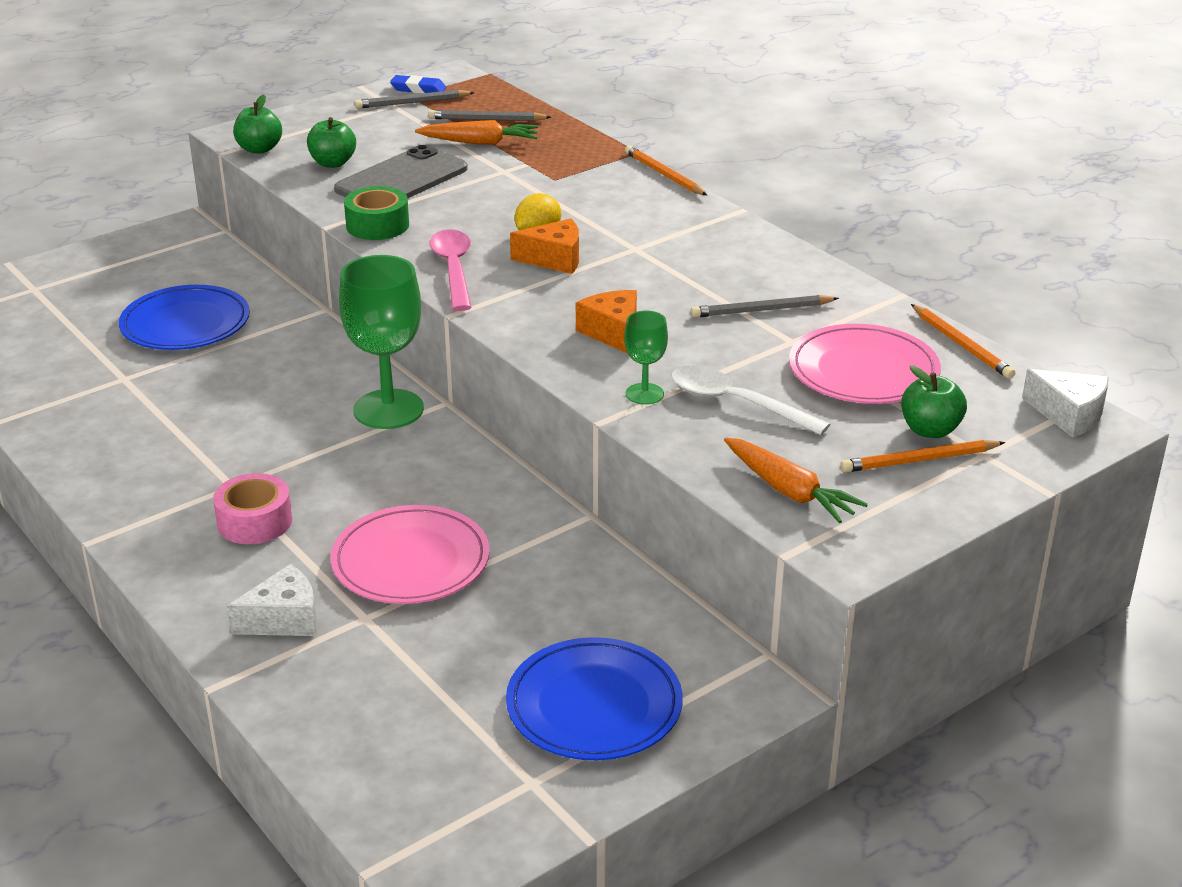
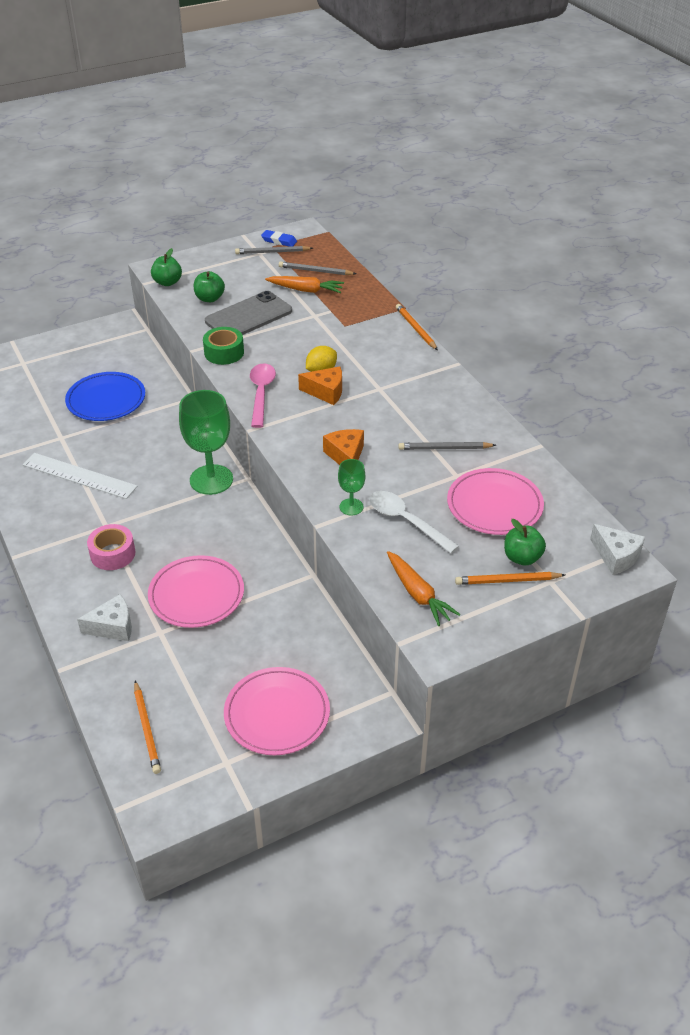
camera: 10 degrees right, 10 degrees up
blue plate [506,637,683,760] -> pink plate [224,667,330,755]
orange pencil [911,304,1015,379] -> orange pencil moved to [134,681,161,774]
none -> white ruler [23,453,138,499]

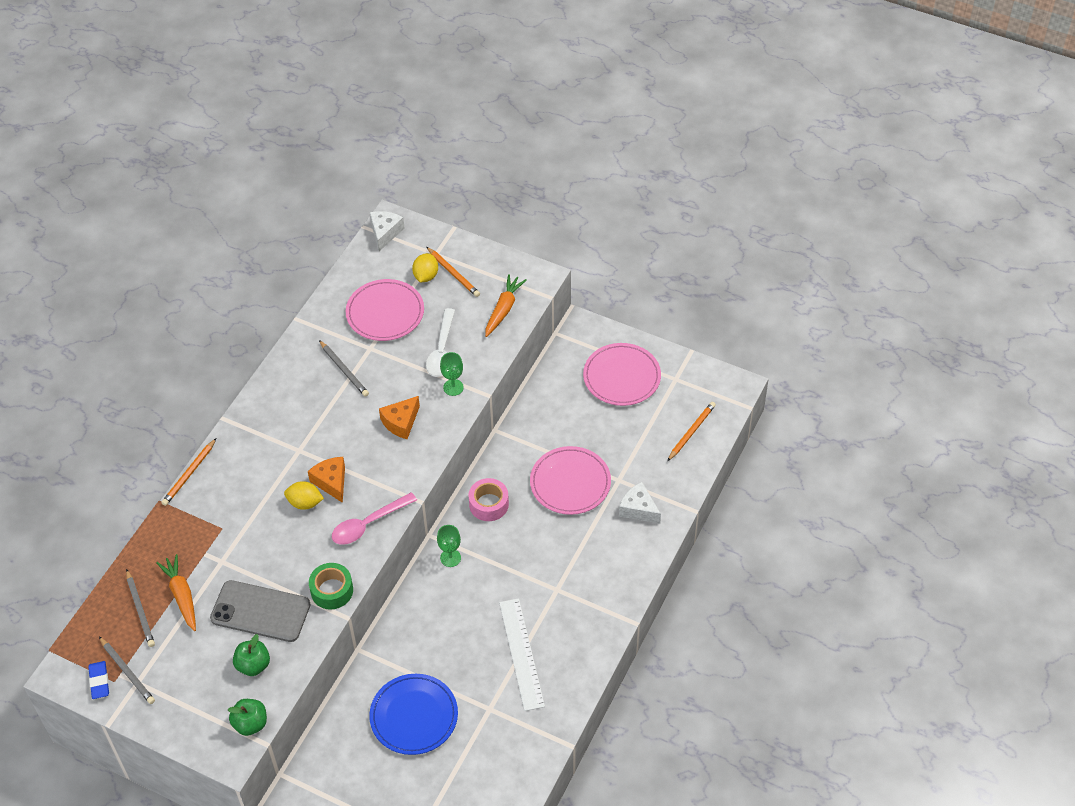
camera: 125 degrees left, 10 degrees up
pink tape [87,524,135,570] -> pink tape moved to [468,478,509,521]
green goblet [179,390,233,495] -> green goblet [437,525,461,567], size x0.50
green apple [504,519,546,566] -> yellow lemon [412,253,438,282]

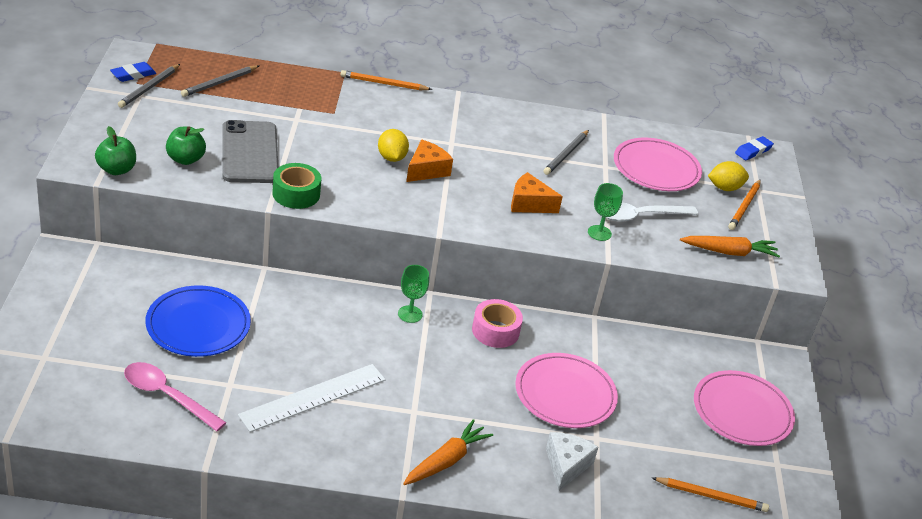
camera: 60 degrees right, 15 degrees down
orange carrot [156,554,196,631] -> orange carrot moved to [403,419,493,485]
pink spoon [331,492,417,545] -> pink spoon moved to [124,362,226,432]
white cheese [370,211,405,251] -> blue eraser [735,136,774,160]

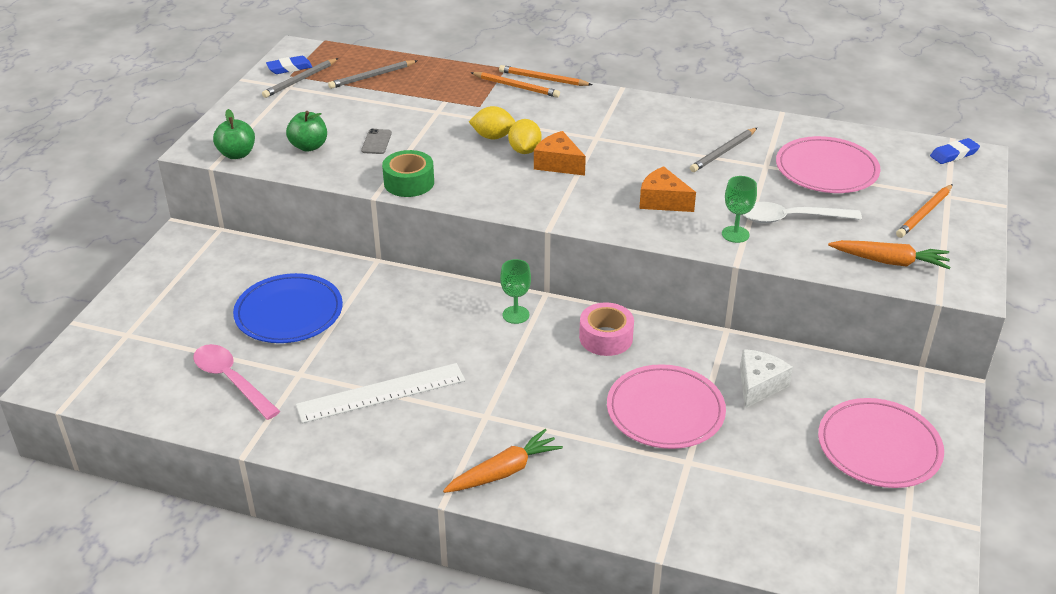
camera: 20 degrees right, 0 degrees up
grey phone [222,120,278,183] -> grey phone [361,129,392,154], size x0.42
orange cheese [406,140,453,182] -> orange cheese turned 105 degrees counterclockwise [534,131,586,176]
white cheese [546,432,598,491] -> white cheese moved to [740,349,793,408]
orange pencil [652,477,769,512] -> orange pencil moved to [470,72,560,97]
yellow lemon [708,161,749,191] -> yellow lemon moved to [469,106,515,139]

